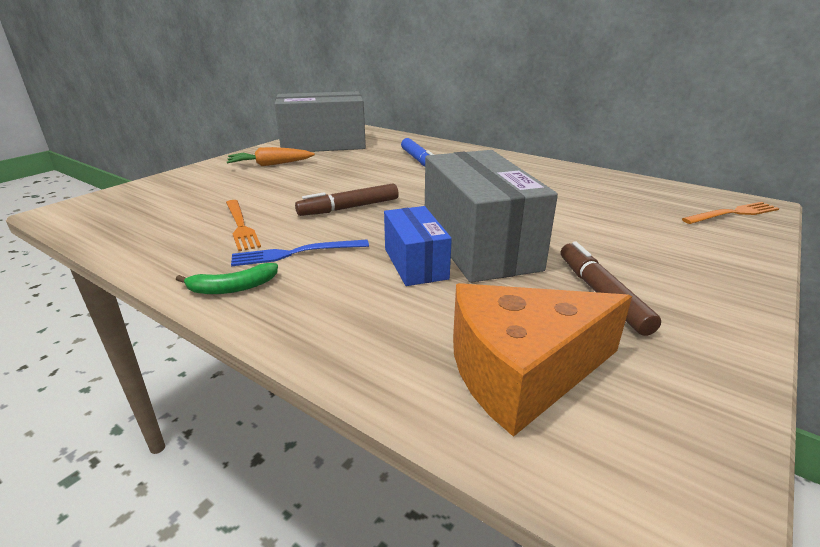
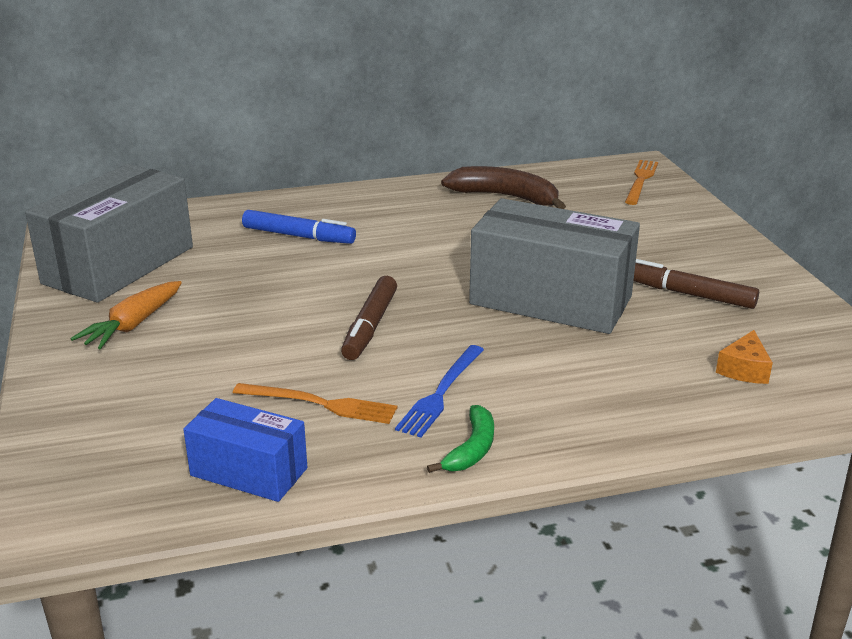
camera: 50 degrees left, 0 degrees up
blue box [384,206,452,286] -> blue box moved to [183,398,307,502]
orange cheese [453,283,632,437] -> orange cheese [716,330,773,384], size x0.44
none -> brown banana [441,166,566,209]

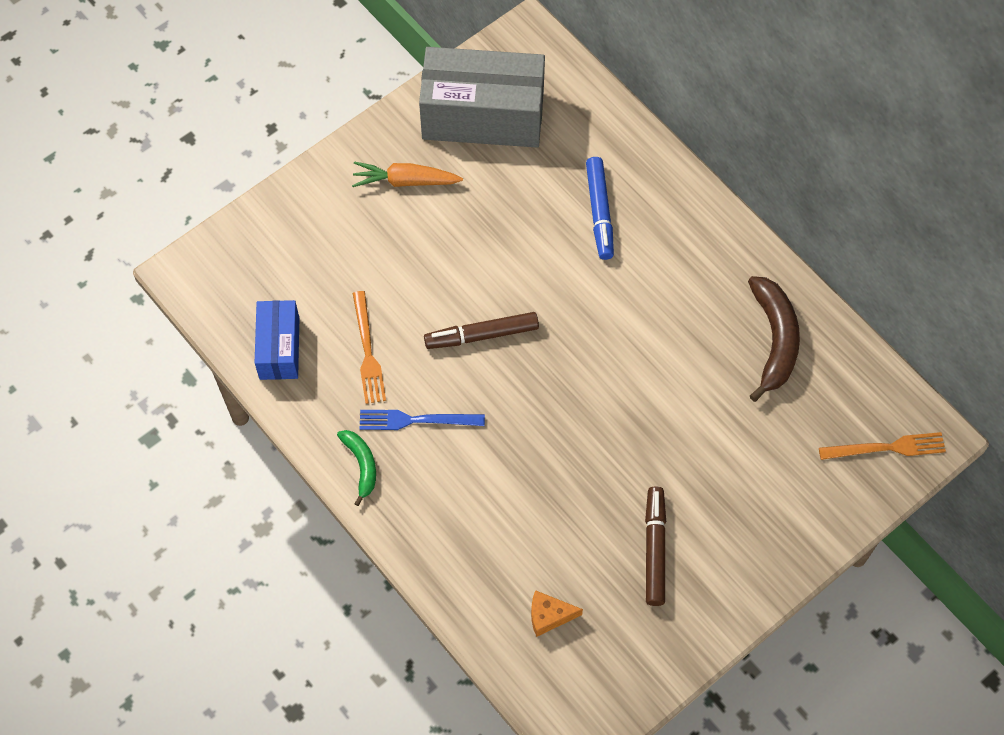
camera: 65 degrees right, 35 degrees up
green banana [427,405,494,473] -> green banana turned 105 degrees counterclockwise [337,430,376,506]
grey box [469,198,640,334] -> none

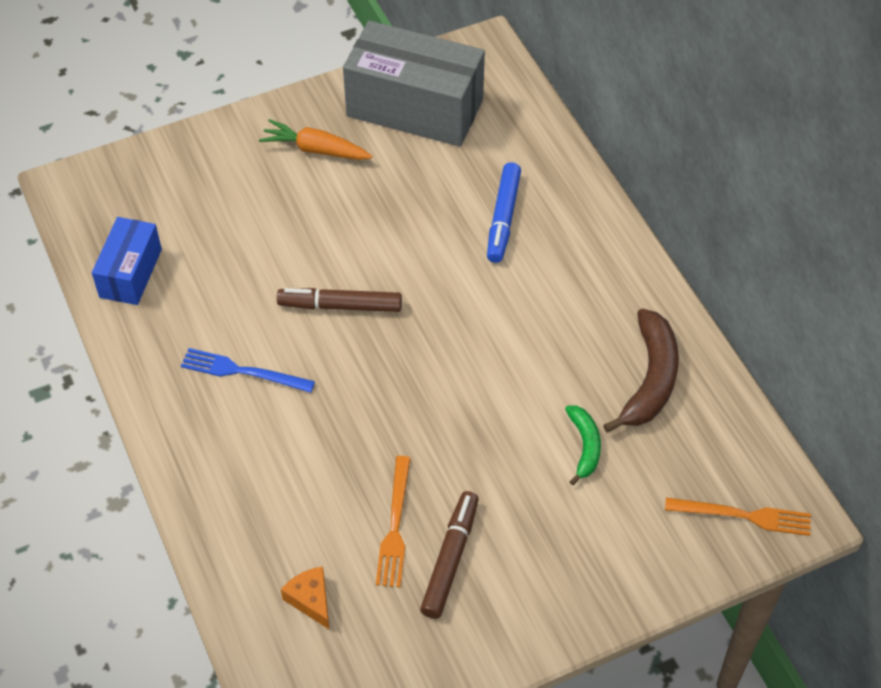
camera: 15 degrees right, 10 degrees down
green banana [337,430,376,506] -> green banana moved to [565,405,601,485]
orange fork [353,291,386,404] -> orange fork moved to [376,456,411,587]
orange cheese [531,590,583,637] -> orange cheese turned 45 degrees clockwise [281,567,329,629]

